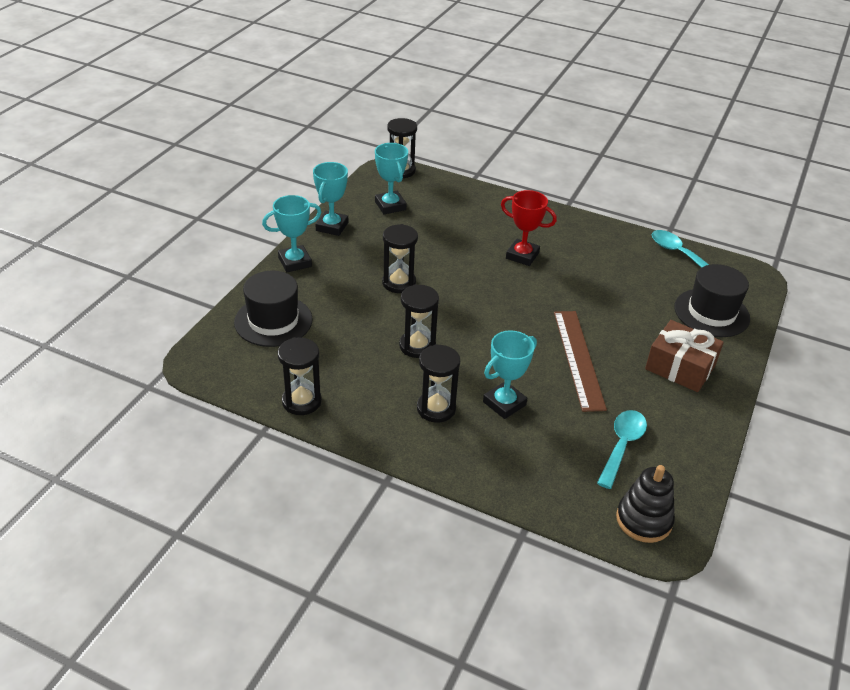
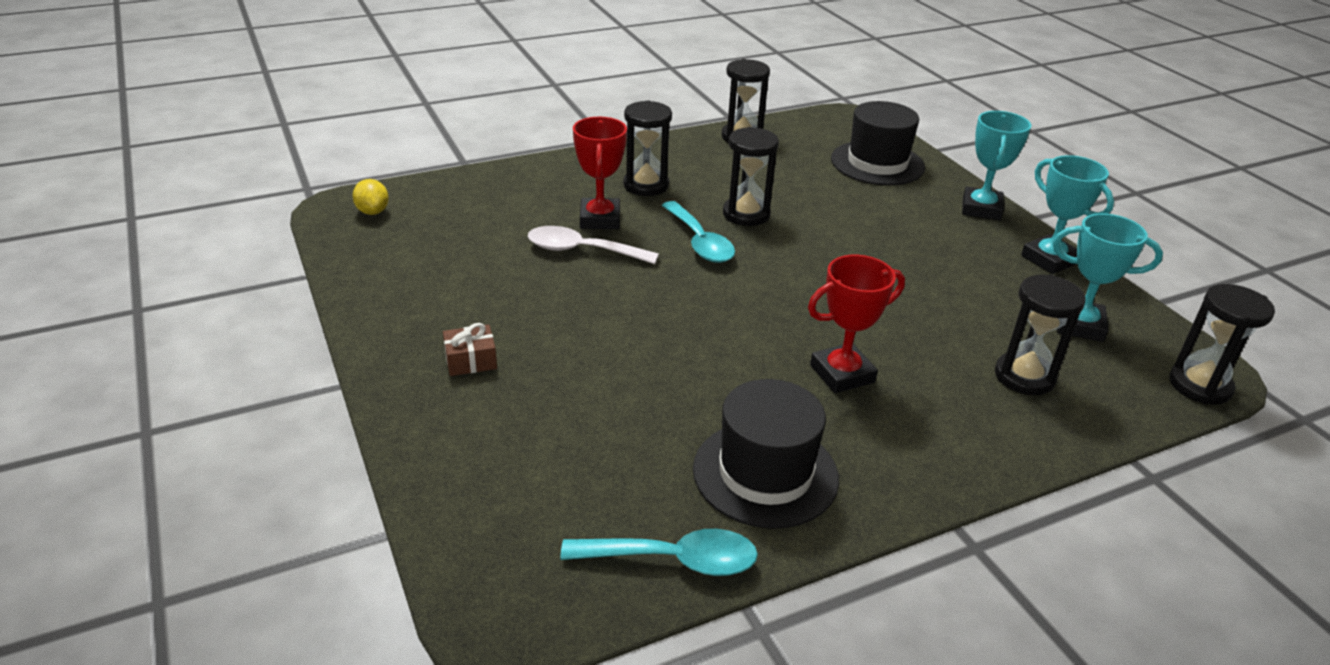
camera: 130 degrees right, 5 degrees down
black hourglass [382,224,418,293] -> black hourglass moved to [995,275,1086,395]
turquoise trophy [483,330,537,419] -> red trophy [573,117,627,229]
brown ruler [554,311,607,412] -> none
turquoise spoon [597,410,647,489] -> turquoise spoon moved to [662,201,735,263]
black stacking toy [616,465,675,543] -> yellow lemon [352,179,389,215]
brown gift [645,320,724,392] -> brown gift [443,323,497,376], size x0.51
black hat [675,264,750,337] -> black hat moved to [693,379,839,529]
none -> white spoon [528,226,659,264]

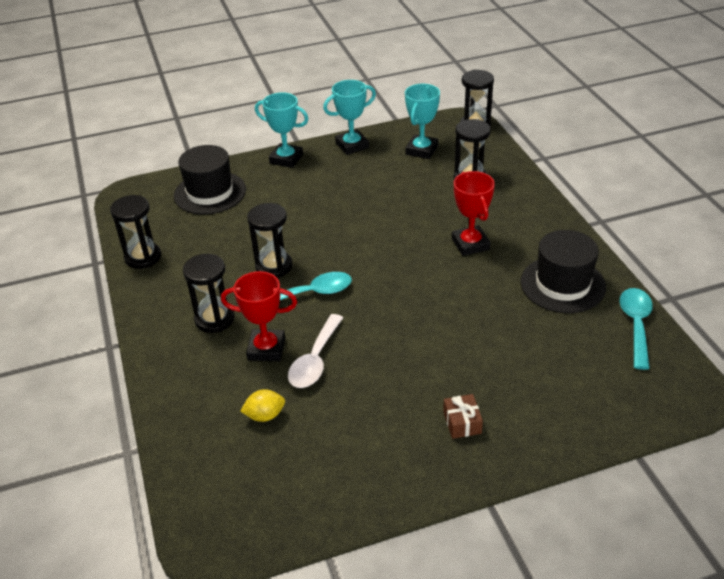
camera: 80 degrees left, 5 degrees up
yellow lemon [352,179,389,215] -> yellow lemon moved to [240,389,285,422]

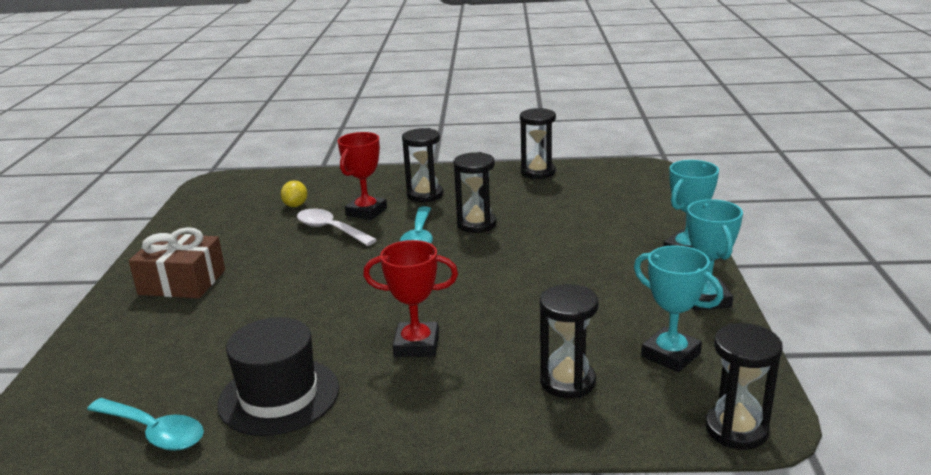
camera: 110 degrees right, 15 degrees down
black hat [174,145,246,215] -> none
brown gift [443,394,483,439] -> brown gift [129,227,225,298], size x1.96

